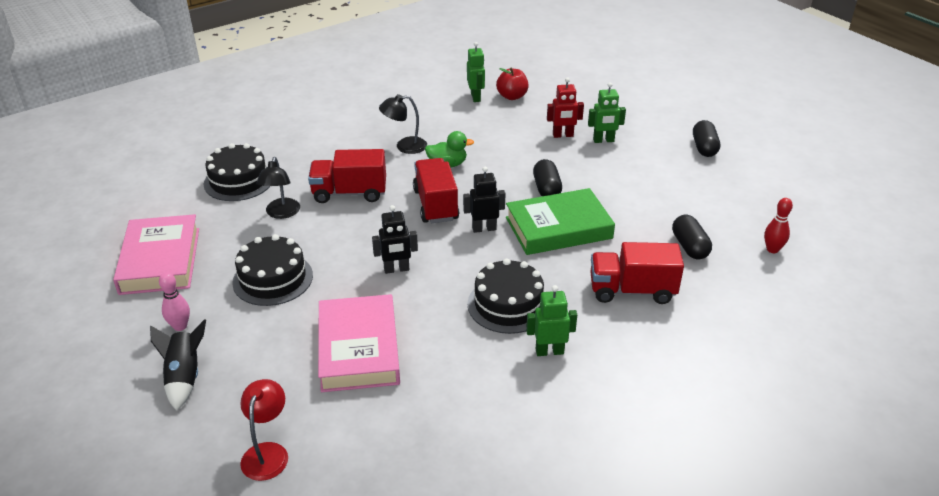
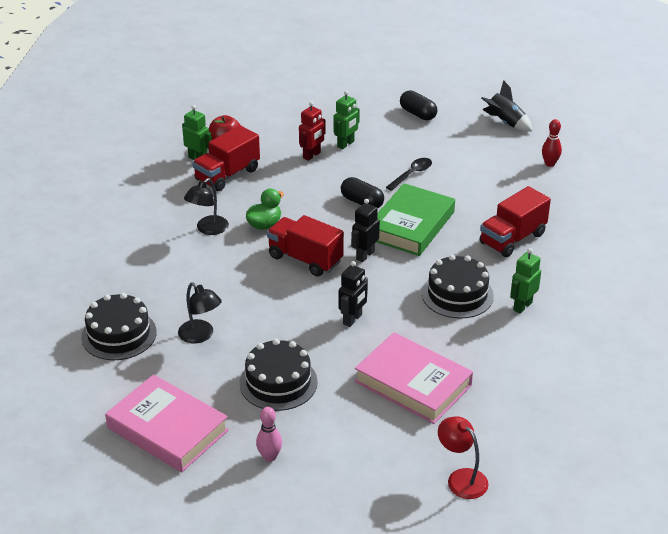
camera: 45 degrees left, 0 degrees up
black rocket [150,319,206,411] -> black rocket moved to [481,80,532,132]
red truck [308,149,386,203] -> red truck moved to [192,125,260,191]
black capsule [672,215,712,259] -> none
none -> black spoon [386,158,432,191]

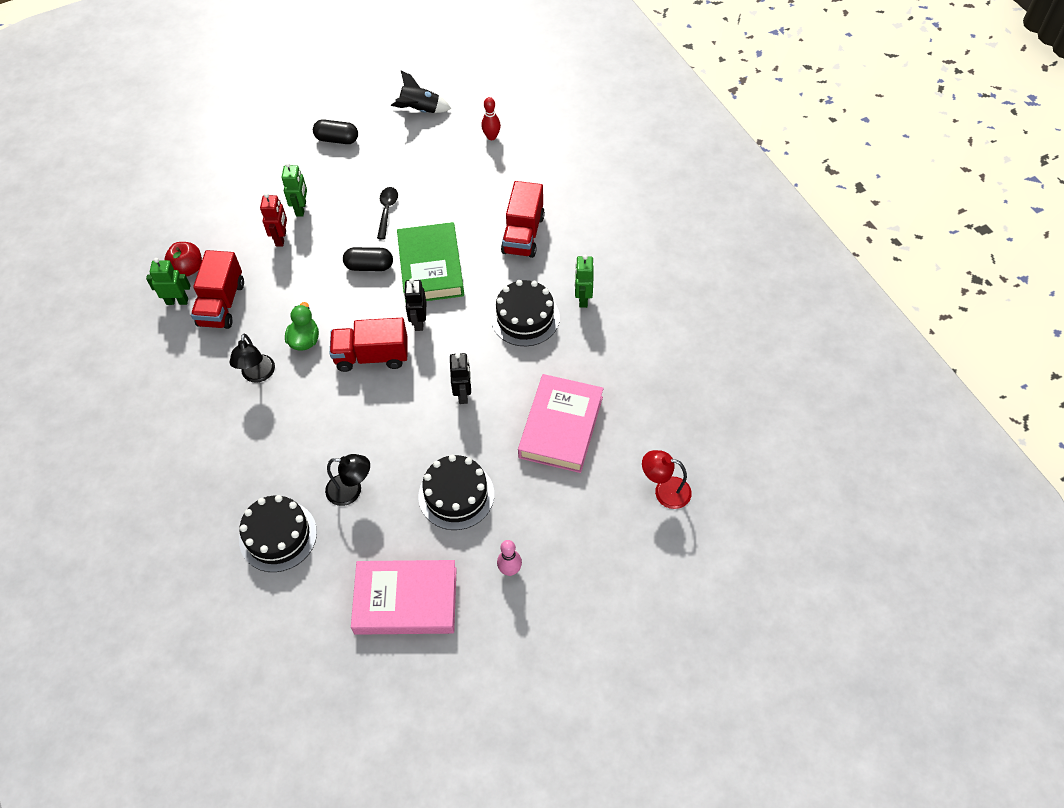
camera: 35 degrees left, 20 degrees up
pink book [355,332,473,424] -> pink book turned 75 degrees counterclockwise [518,374,604,473]

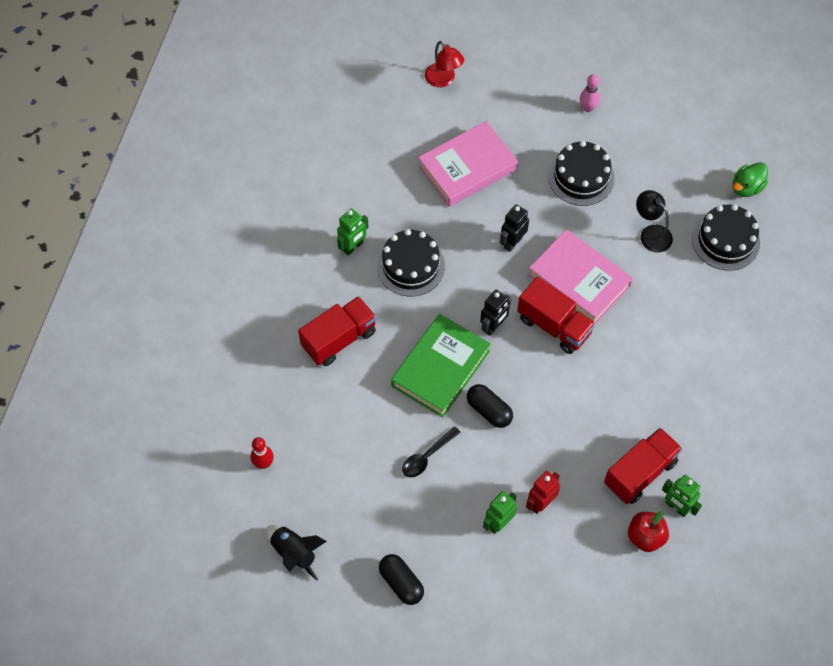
camera: 140 degrees left, 5 degrees up
black lamp [229,334,275,383] -> none
green duck [285,302,319,351] -> green duck moved to [733,162,768,197]
pink book [351,560,457,635] -> pink book moved to [528,229,633,324]

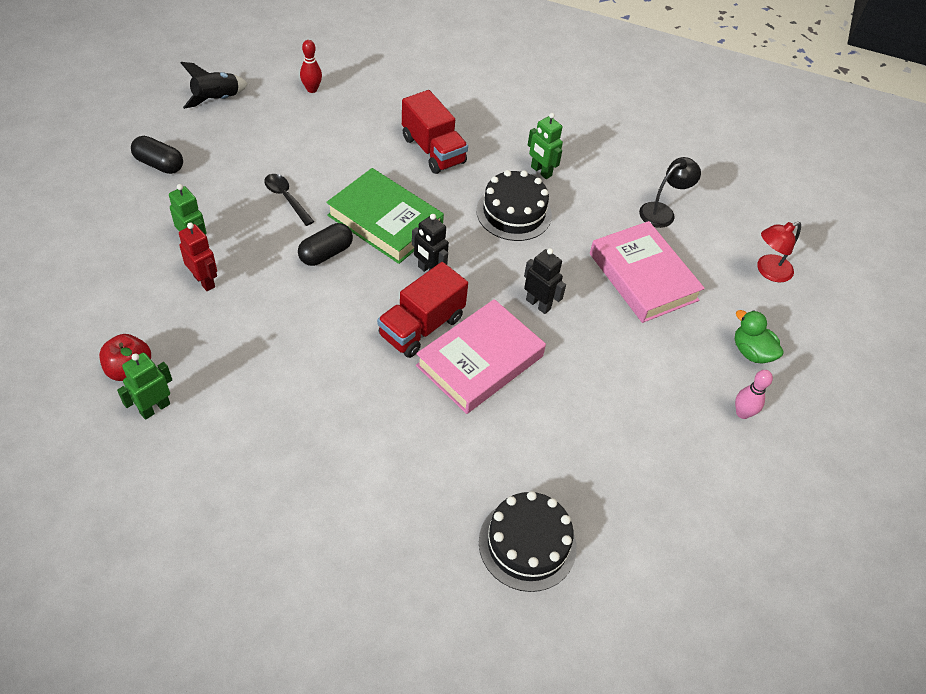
camera: 90 degrees right, 10 degrees down
black capsule [379,554,424,605] -> black capsule turned 60 degrees clockwise [131,136,183,174]
black cake [548,141,615,206] -> none
red truck [604,428,683,504] -> none
black lamp [636,190,673,252] -> black lamp moved to [639,157,701,228]
green duck [733,162,768,197] -> green duck moved to [735,310,784,364]

